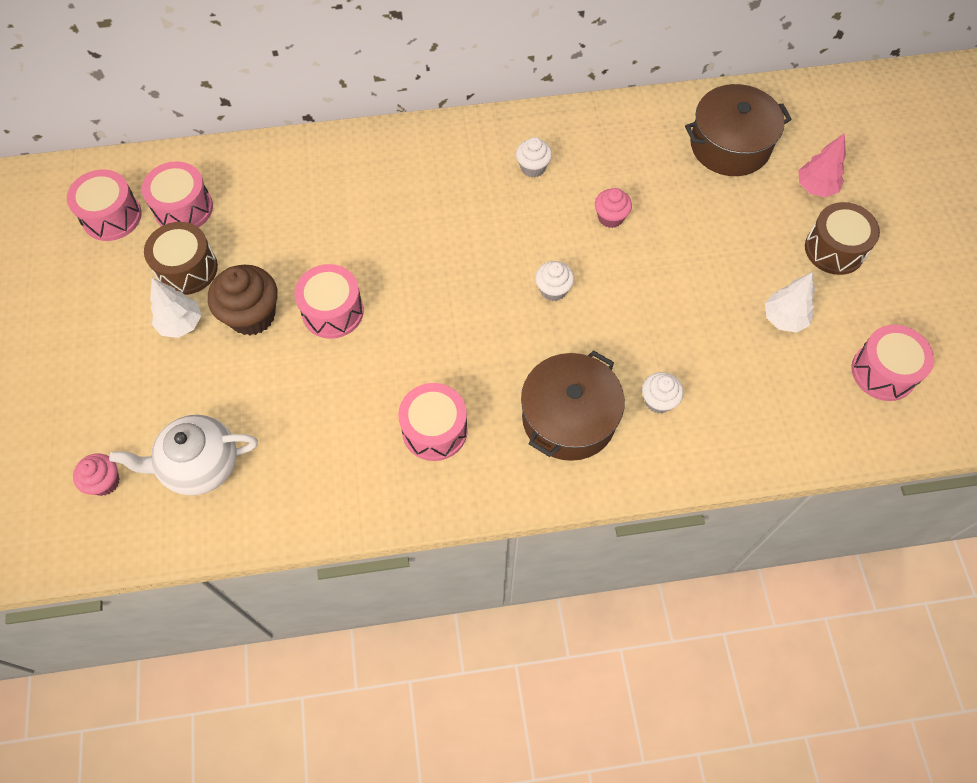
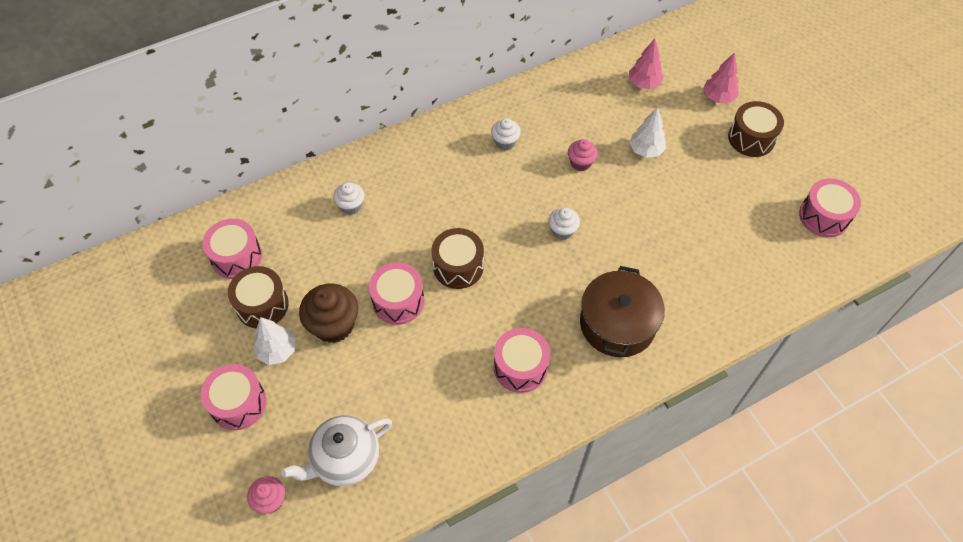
camera: 20 degrees left, 5 degrees down
pink drum [67,169,142,241] -> pink drum moved to [201,364,267,430]
white cupcake [642,372,684,414] -> white cupcake moved to [333,183,364,215]
brown pot [685,84,792,176] -> pink tree [629,39,664,89]
white tree [765,272,815,333] -> white tree moved to [629,107,666,158]
none -> brown drum [431,228,484,289]

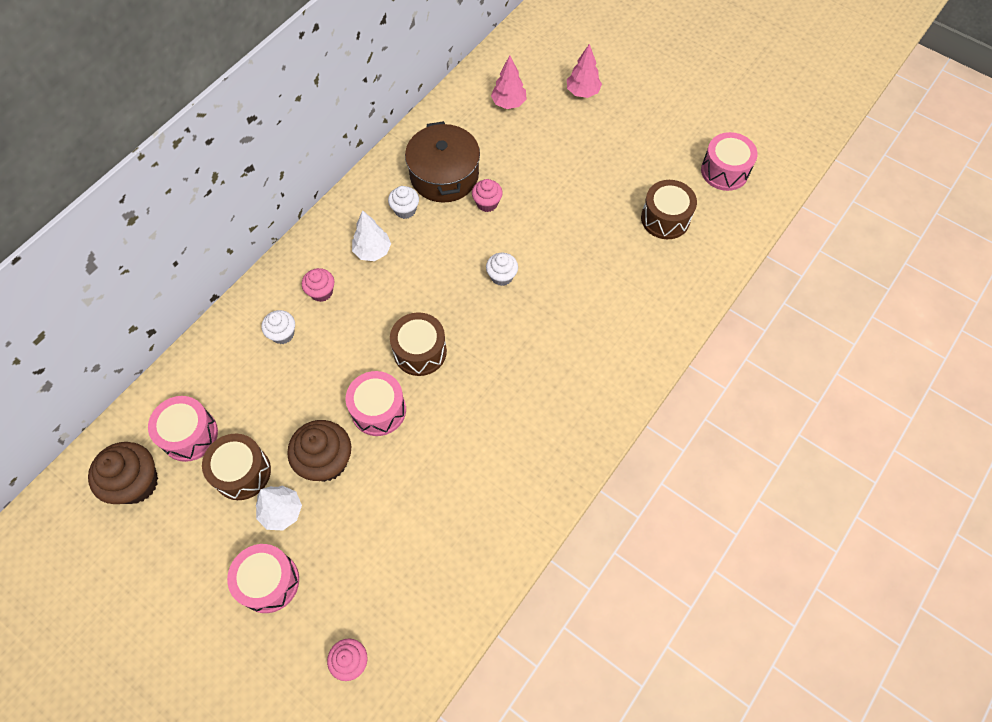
camera: 25 degrees left, 5 degrees up
white teapot [281,415,392,486] -> none
pink drum [494,328,550,393] -> none
brown pot [580,266,665,357] -> brown pot moved to [405,121,480,203]
white tree [629,107,666,158] -> white tree moved to [352,210,391,261]
brown drum [728,101,784,157] -> brown drum moved to [641,180,697,239]
none -> brown cupcake [88,442,158,504]
none -> pink cupcake [302,268,334,302]

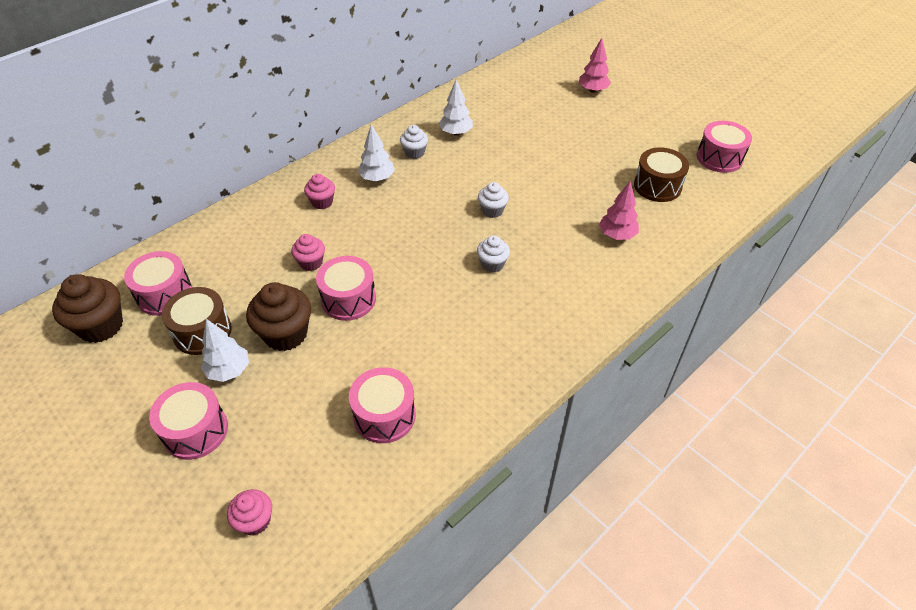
camera: 10 degrees right, 15 degrees down
white cupcake [262,310,295,344] -> white cupcake moved to [477,235,510,273]
brown drum [390,312,447,376] -> none
brown pot [405,121,480,203] -> white tree [439,80,473,136]
pink cupcake [472,179,503,212] -> pink cupcake moved to [291,234,325,271]
pink tree [491,56,527,109] -> pink tree moved to [599,181,639,240]
none -> pink drum [349,367,416,443]

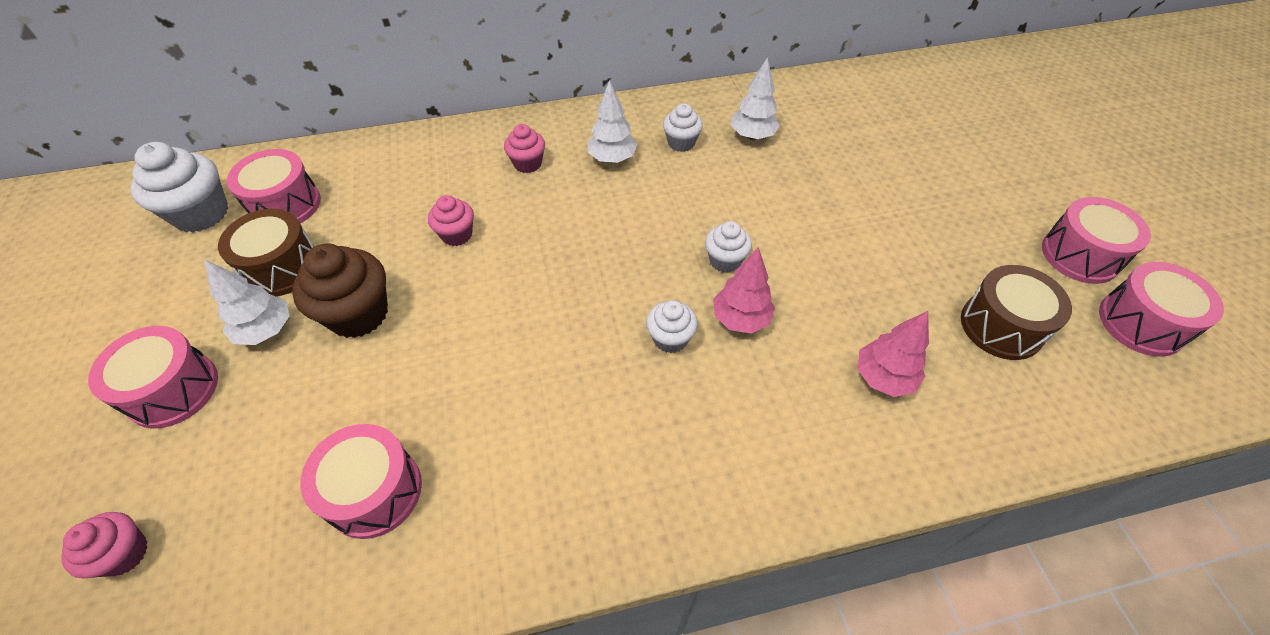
camera: 30 degrees right, 5 degrees up
brown cupcake [52,274,123,343] -> white cupcake [130,142,228,233]
pink drum [316,256,376,321] -> pink drum moved to [1042,197,1151,284]
pink tree [579,38,611,93] -> pink tree moved to [713,247,775,334]

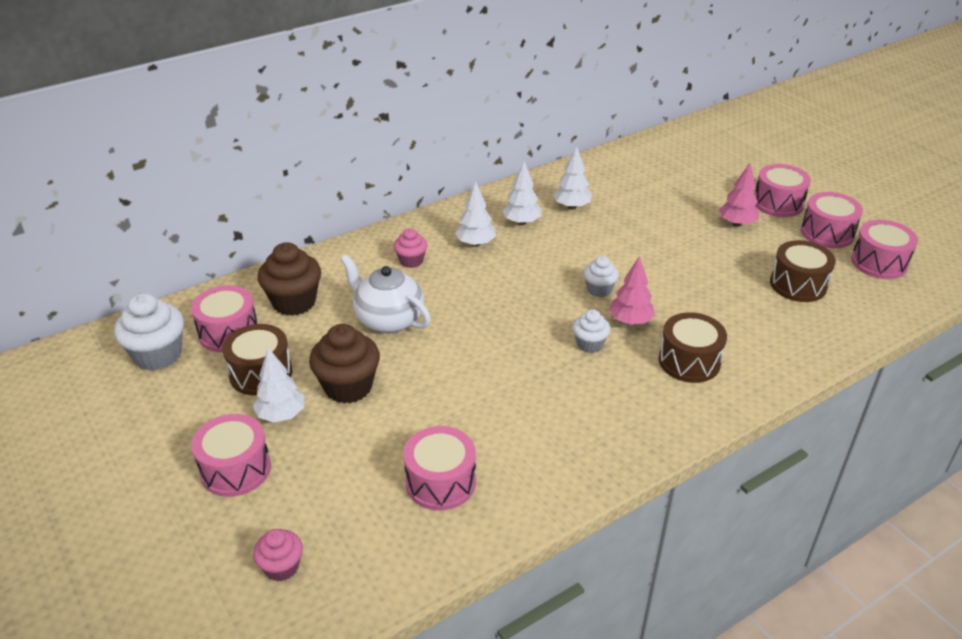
camera: 20 degrees left, 15 degrees down
pink cupcake [428,195,474,246] -> white teapot [341,254,431,333]
white cupcake [663,103,703,152] -> white tree [502,161,541,225]
pink tree [857,311,929,397] -> pink tree moved to [719,163,759,227]
none -> brown cupcake [258,242,321,316]
none -> brown drum [659,312,727,383]
none -> pink drum [755,164,811,217]

